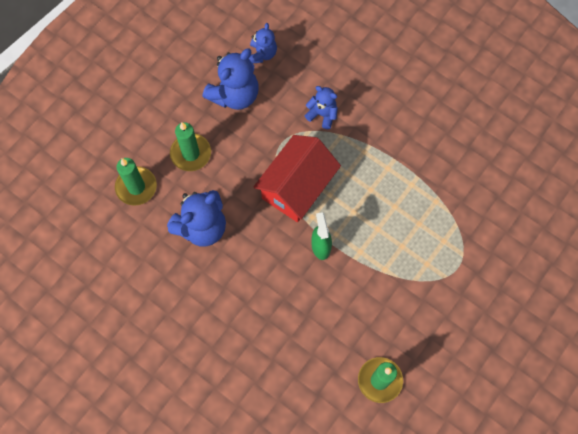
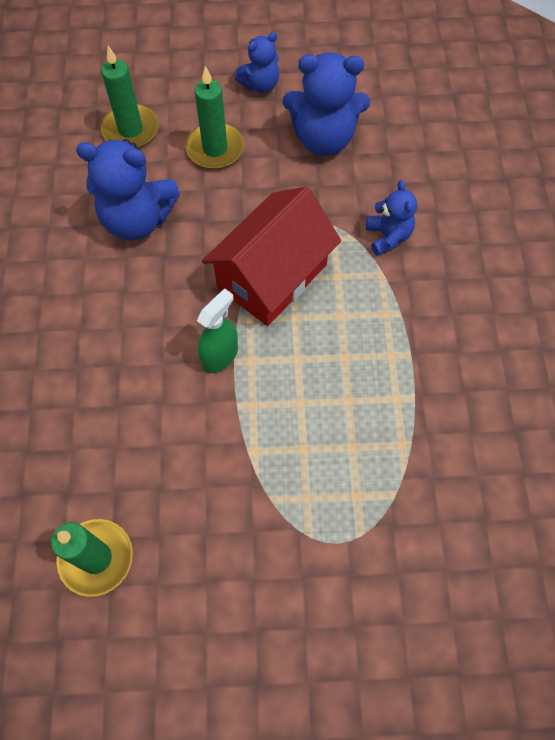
camera: 50 degrees right, 5 degrees down
blue teddy bear [249,23,277,63] -> blue teddy bear moved to [235,32,279,93]
red house [254,135,341,222] -> red house turned 45 degrees counterclockwise [202,187,341,326]

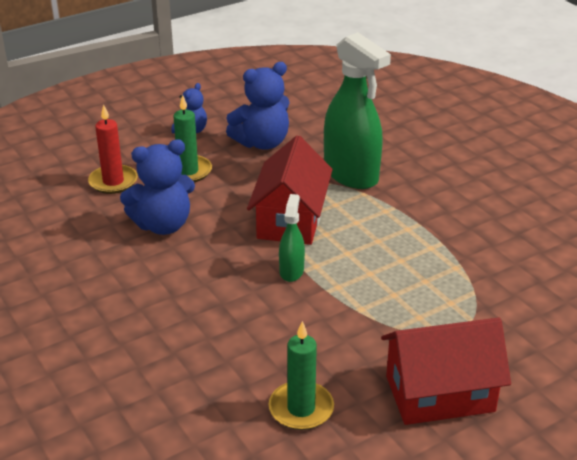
camera: 30 degrees left, 30 degrees down
green candle [101,46,159,148] -> red candle [88,104,138,194]
blue teddy bear [366,180,417,256] -> green spray bottle [324,32,391,189]
none -> red house [381,318,511,425]

